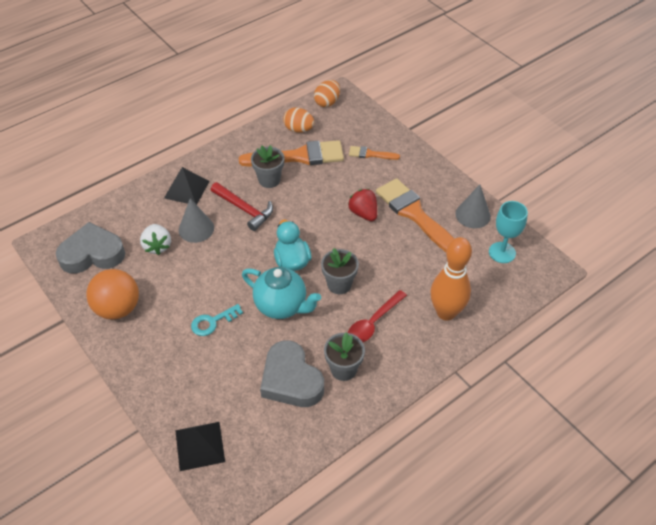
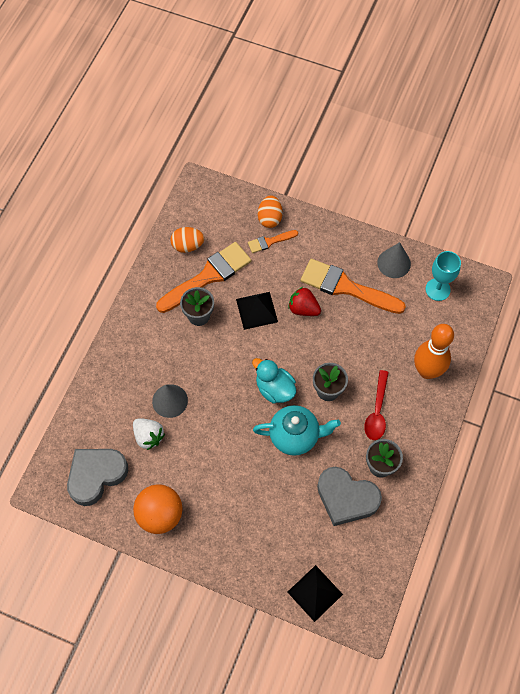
camera: 30 degrees left, 15 degrees up
black pyramid [164,167,210,205] -> black pyramid moved to [236,292,278,330]
turquoise key [191,304,243,336] -> none
red hammer [211,182,273,231] -> none
orange egg [314,80,340,107] -> orange egg moved to [258,195,283,228]

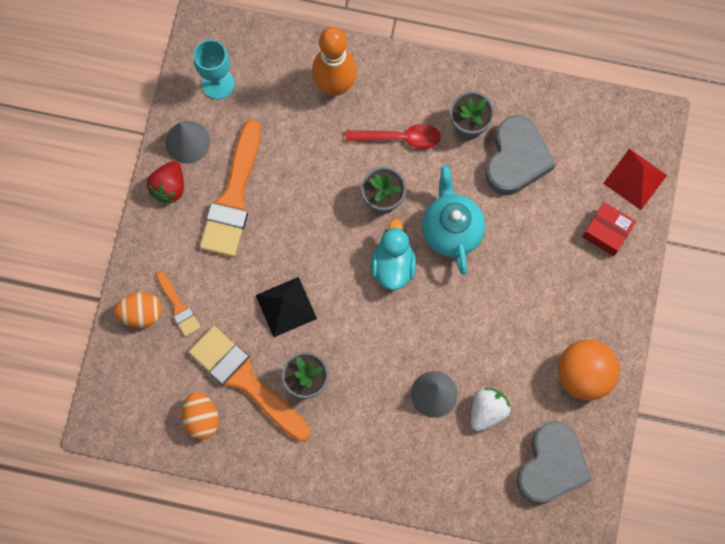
camera: 100 degrees left, 10 degrees up
grey heart [67,449,128,506] -> grey heart turned 105 degrees counterclockwise [517,421,592,504]
turquoise duck [252,358,296,403] -> turquoise duck turned 150 degrees clockwise [371,219,416,290]
red strawberry [288,287,321,316] -> red strawberry moved to [147,161,184,203]
black pyramid [288,565,343,622] -> red pyramid [603,149,667,210]
none -> red box [582,202,636,256]

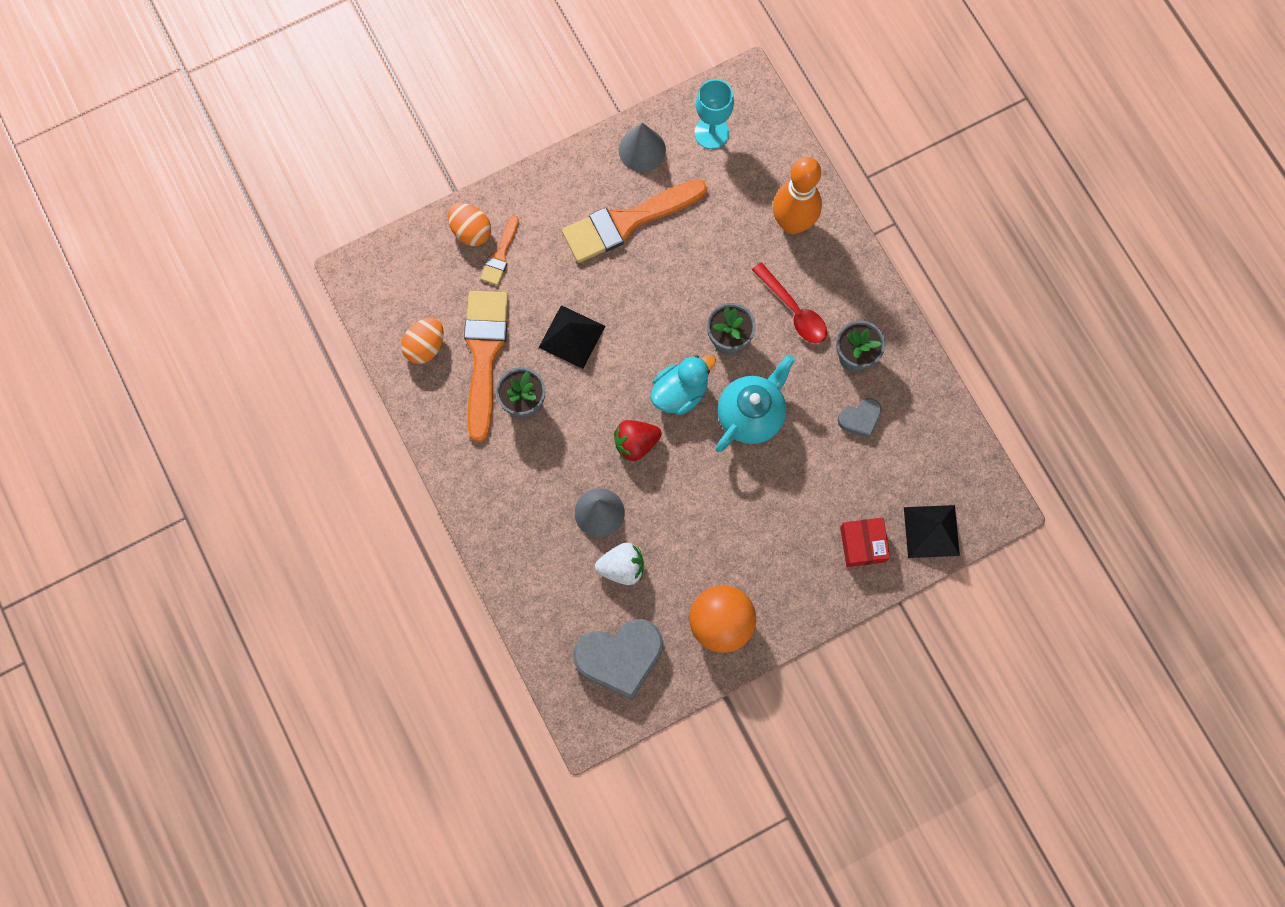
camera: 50 degrees right, 0 degrees up
red strawberry [147,161,184,203] -> red strawberry moved to [614,420,662,462]
grey heart [486,115,556,195] -> grey heart [838,398,882,438], size x0.51
red pyramid [603,149,667,210] -> black pyramid [904,505,960,558]

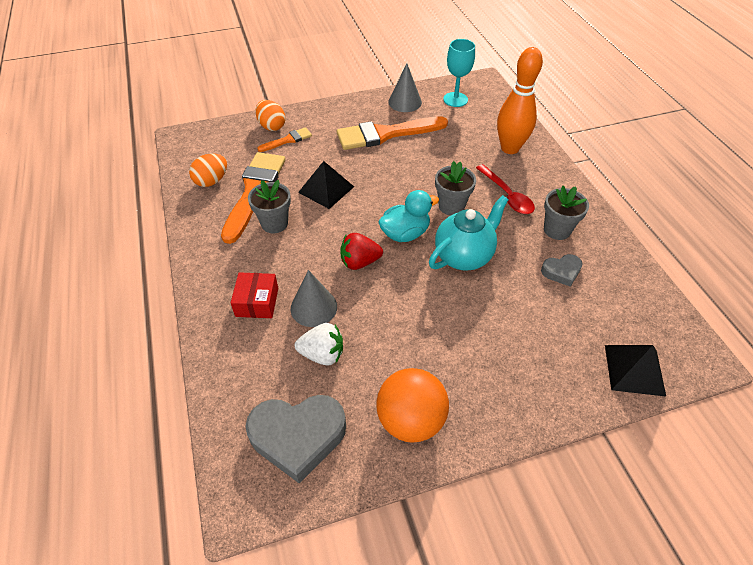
camera: 10 degrees right, 25 degrees down
orange brush [480,216,519,285] -> orange brush turned 150 degrees counterclockwise [257,127,312,152]
red box [840,517,890,567] -> red box moved to [231,272,278,318]

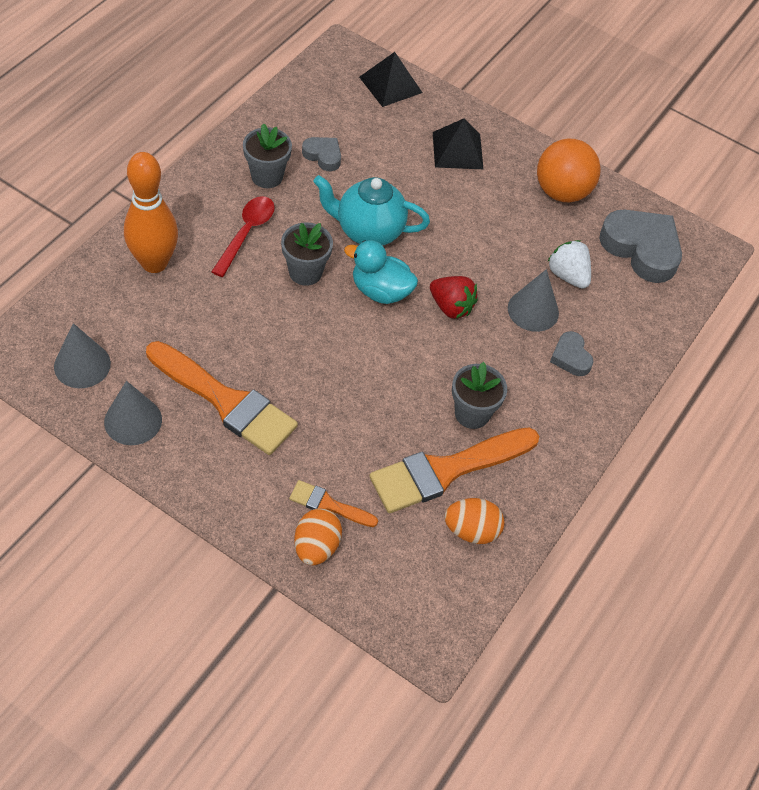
camera: 135 degrees left, 5 degrees up
red box [231,272,278,318] -> grey heart [550,331,594,376]
black pyramid [298,161,354,209] -> black pyramid moved to [433,118,483,169]
turquoise goblet [443,39,475,107] -> grey cone [54,323,111,388]

